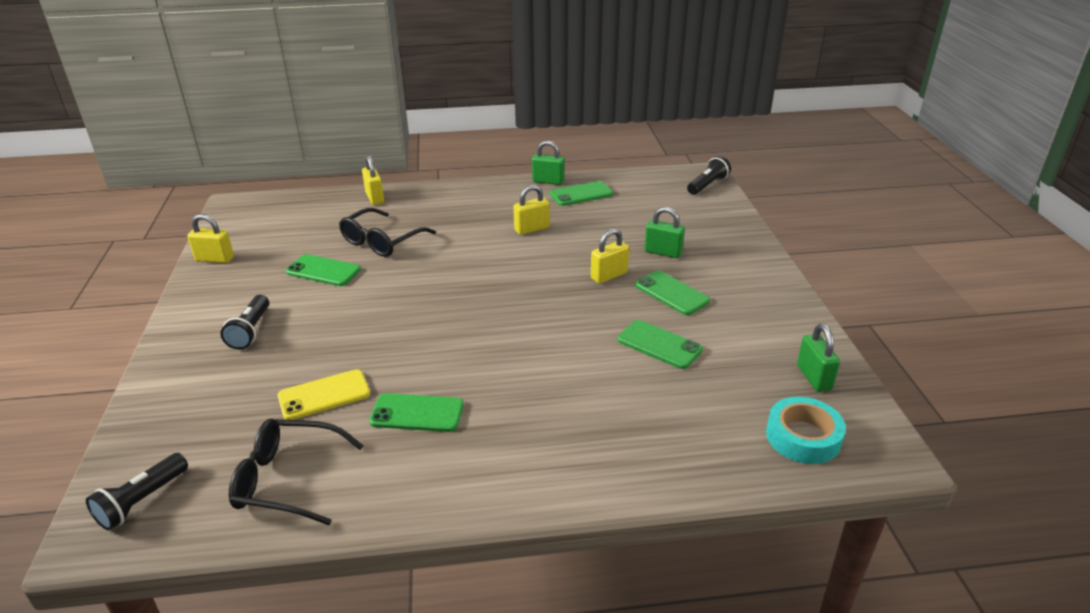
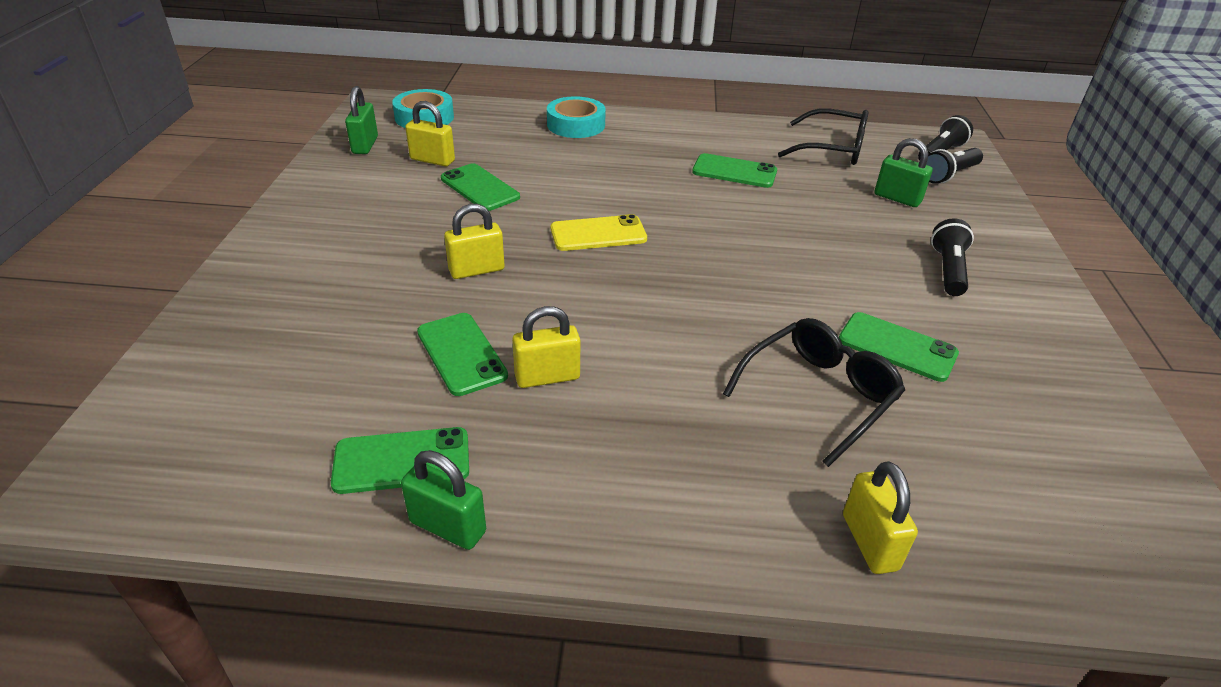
camera: 170 degrees left, 5 degrees up
yellow padlock [187,214,234,263] -> yellow padlock moved to [405,101,455,166]
yellow phone [278,369,370,420] -> yellow phone moved to [551,214,647,251]
green phone [635,270,710,315] -> green phone moved to [417,313,508,396]
green padlock [645,207,685,258] -> green padlock moved to [874,138,933,207]
black flashlight [687,156,731,195] -> black flashlight moved to [926,148,983,184]
none -> turquoise tape [547,96,606,138]

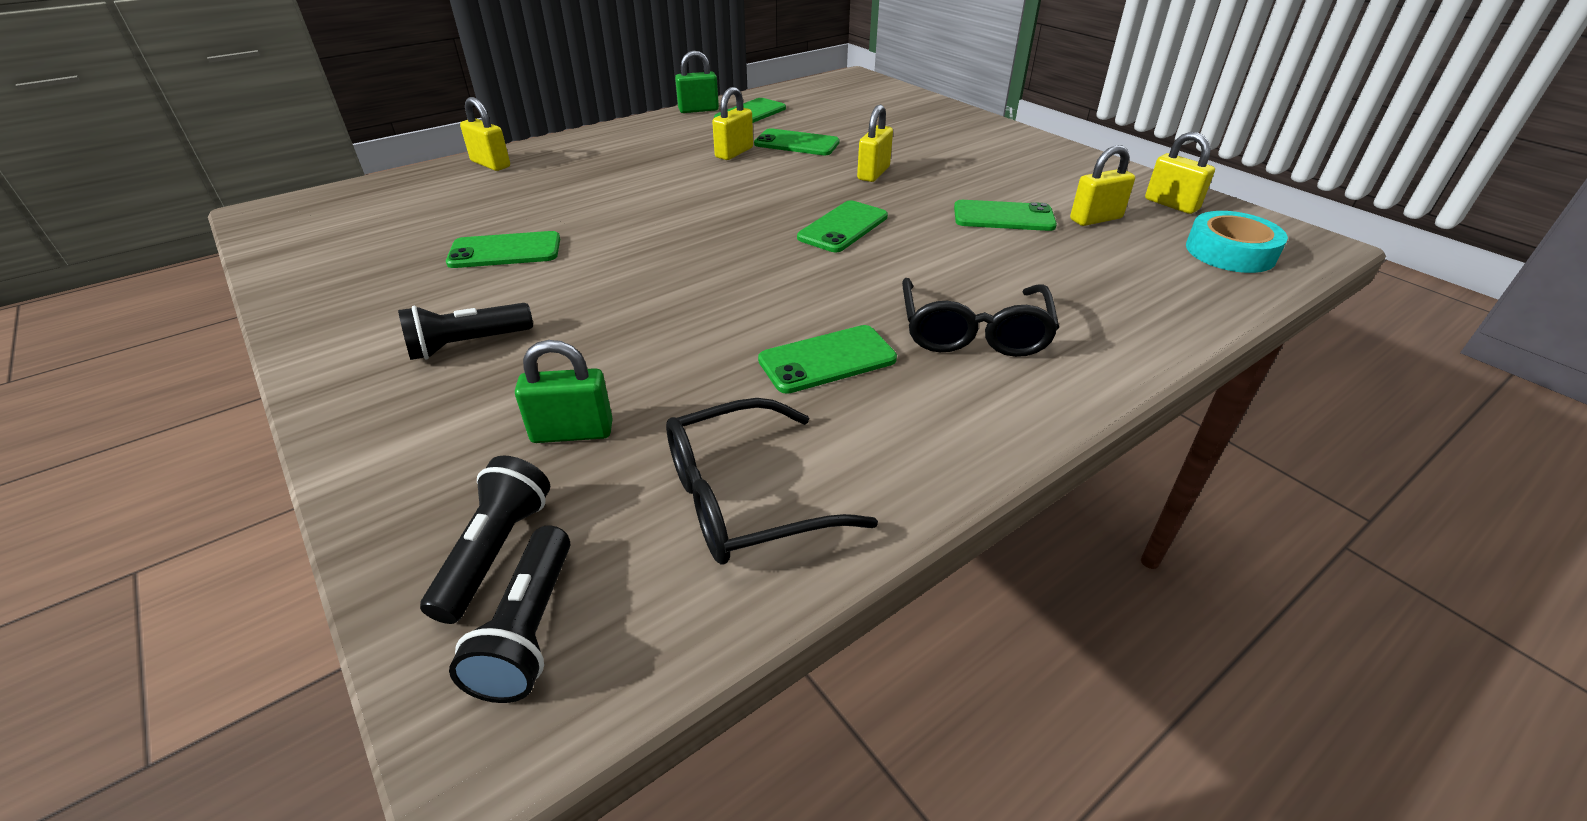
camera: 140 degrees right, 0 degrees up
green padlock [345,86,378,154] -> yellow padlock [1145,132,1215,214]
turquoise tape [547,96,606,138] -> none
yellow phone [551,214,647,251] -> green phone [797,200,888,252]
black glasses [723,318,905,467] -> black glasses moved to [902,278,1059,357]
black flashlight [931,218,974,296] -> black flashlight turned 90 degrees clockwise [398,303,533,360]

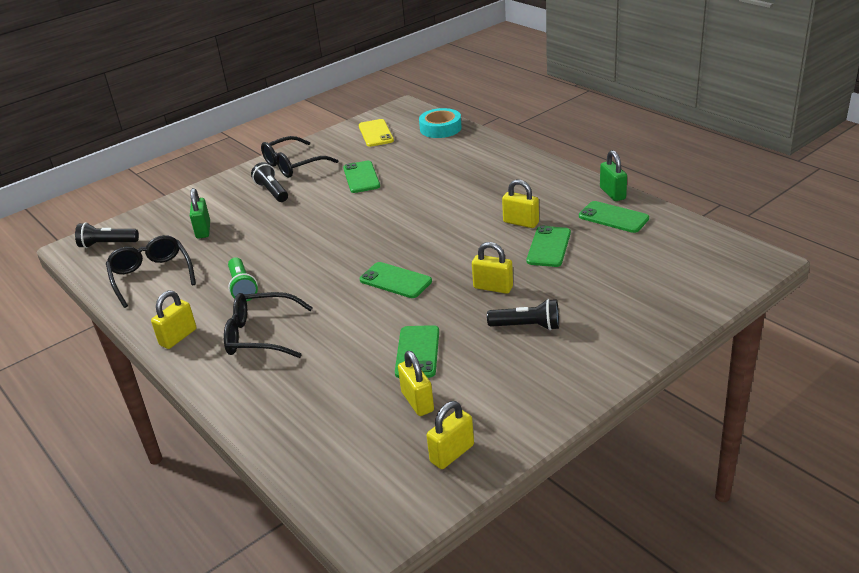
camera: 90 degrees right, 5 degrees down
black flashlight [420,456,550,624] -> black flashlight moved to [487,299,559,330]
yellow padlock [460,97,510,171] -> yellow padlock moved to [151,291,196,349]
green phone [758,325,897,394] -> green flashlight [228,257,258,301]
turquoise tape [1186,211,1288,273] -> turquoise tape moved to [419,108,462,138]
none -> black glasses [261,136,338,178]
none -> yellow phone [359,119,394,147]

